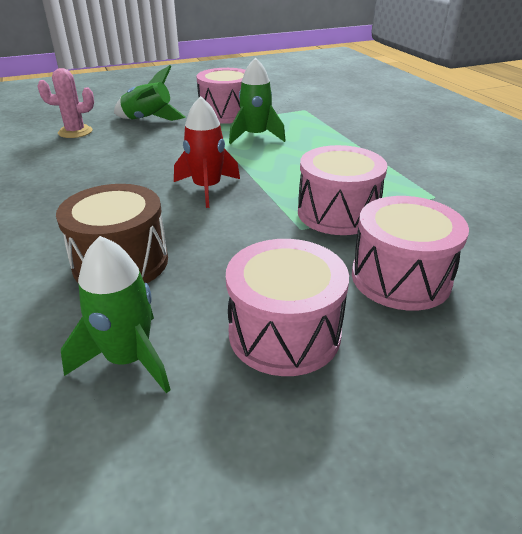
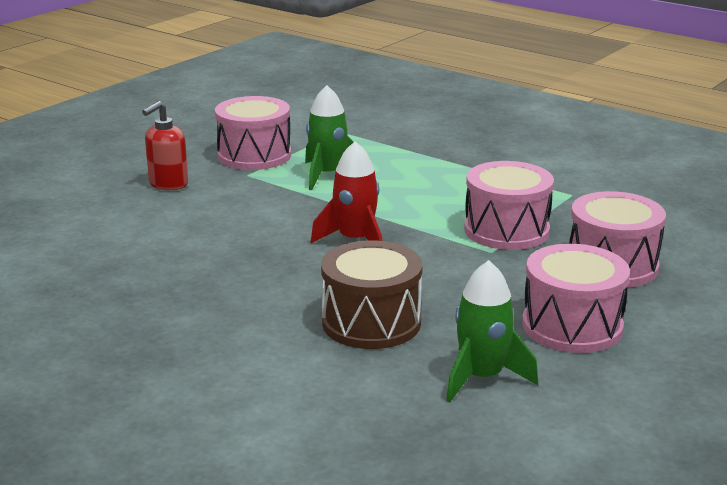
camera: 30 degrees left, 10 degrees down
pink cactus [37,68,94,138] -> none
green rocket [114,65,185,121] -> red soap dispenser [142,101,188,190]

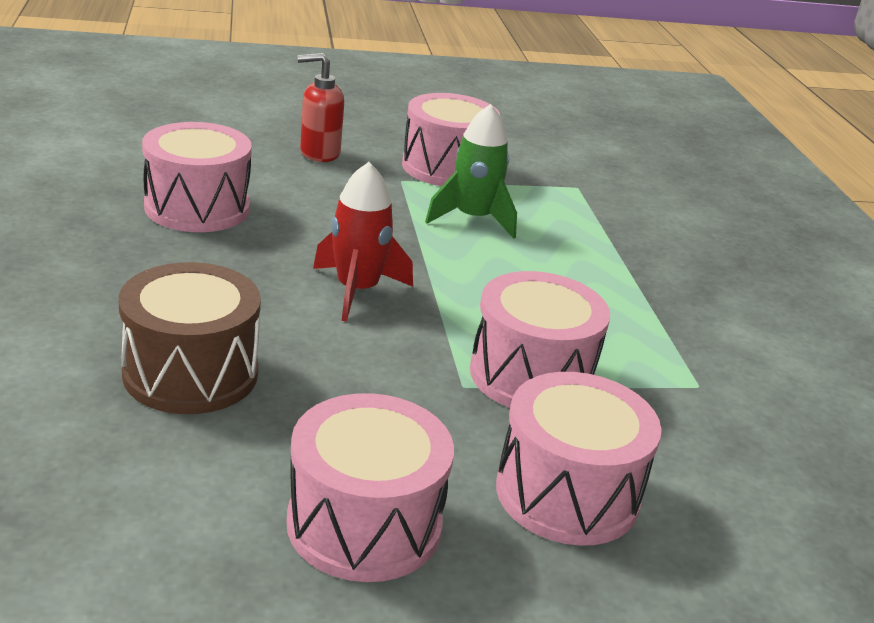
camera: 40 degrees right, 5 degrees up
green rocket [446,260,538,403] -> none
none -> pink drum [142,122,252,232]

